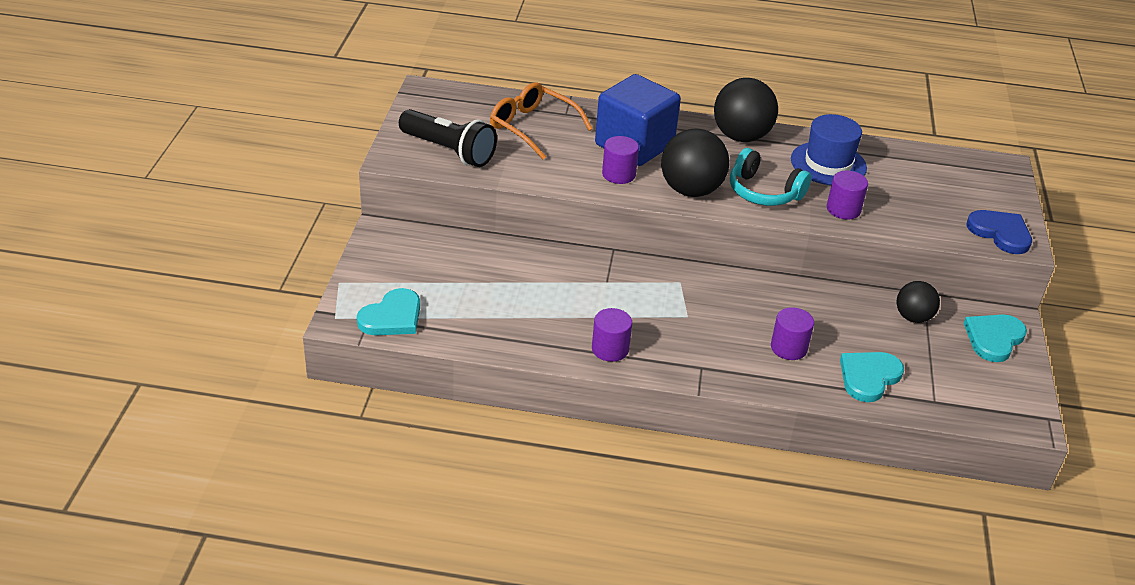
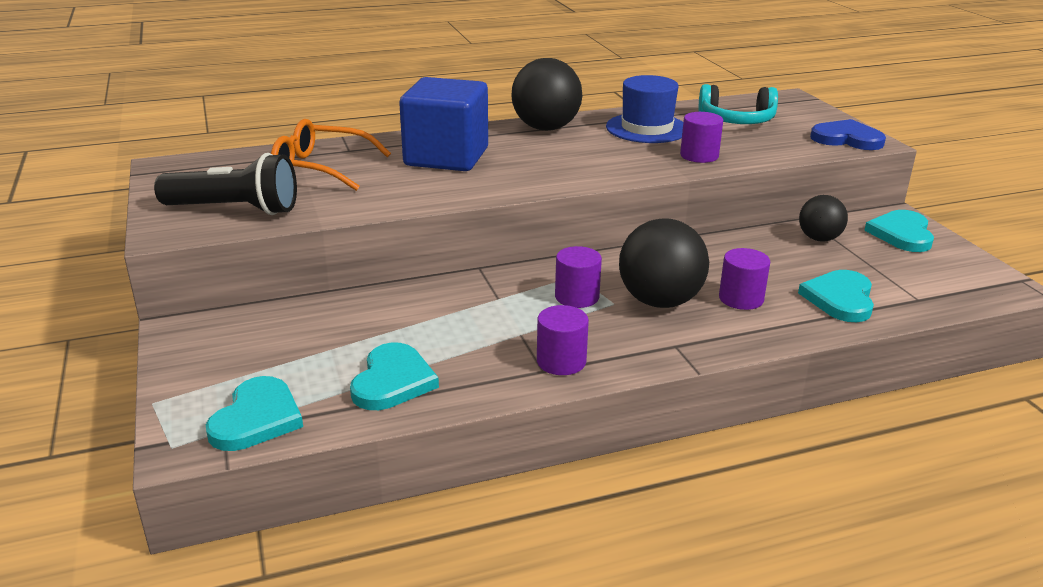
camera: 25 degrees left, 10 degrees down
purple cylinder [602,136,639,184] -> purple cylinder moved to [555,246,602,308]
black ball [661,129,729,197] -> black ball moved to [619,218,709,308]
turquoise headphones [730,148,811,206] -> turquoise headphones moved to [698,84,778,124]
none -> turquoise heart [350,343,439,410]

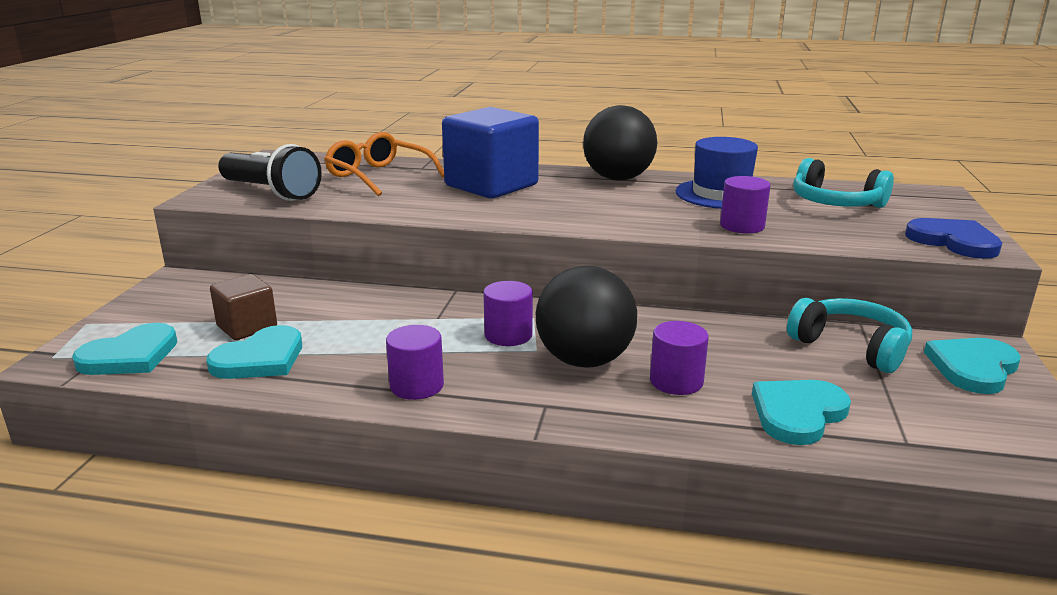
camera: 30 degrees right, 5 degrees down
black ball [799,195,848,242] -> turquoise headphones [787,298,912,373]
none -> brown cube [210,274,277,340]

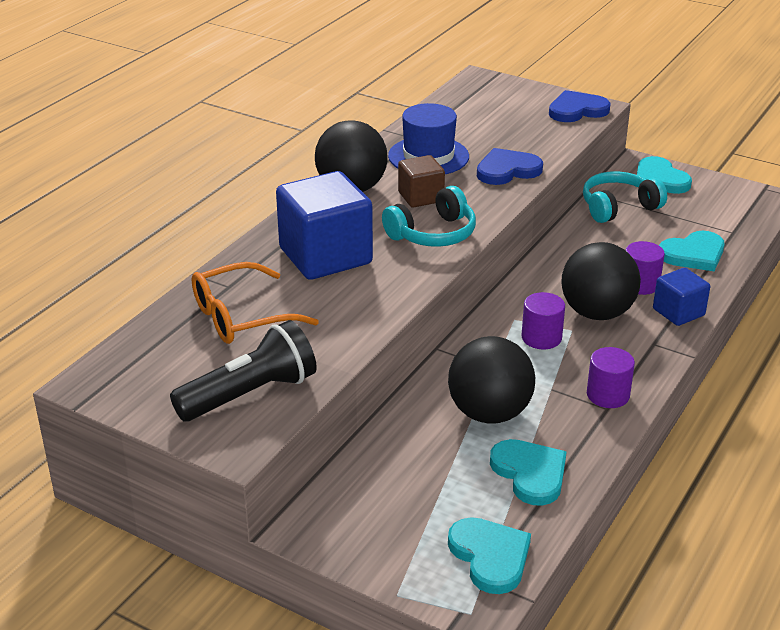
camera: 70 degrees left, 10 degrees up
brown cube [210,274,277,340] -> brown cube moved to [398,155,445,208]
purple cylinder [720,176,771,233] -> blue heart [477,148,543,185]
turquoise heart [752,380,851,445] -> turquoise heart turned 90 degrees counterclockwise [659,231,725,271]
turquoise headphones [793,158,894,208] -> turquoise headphones moved to [382,186,476,247]
none -> black ball [448,336,535,424]
none -> blue cube [653,268,710,326]

